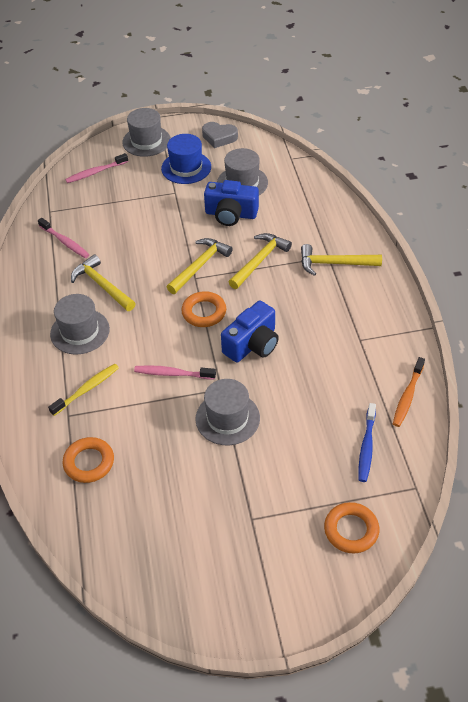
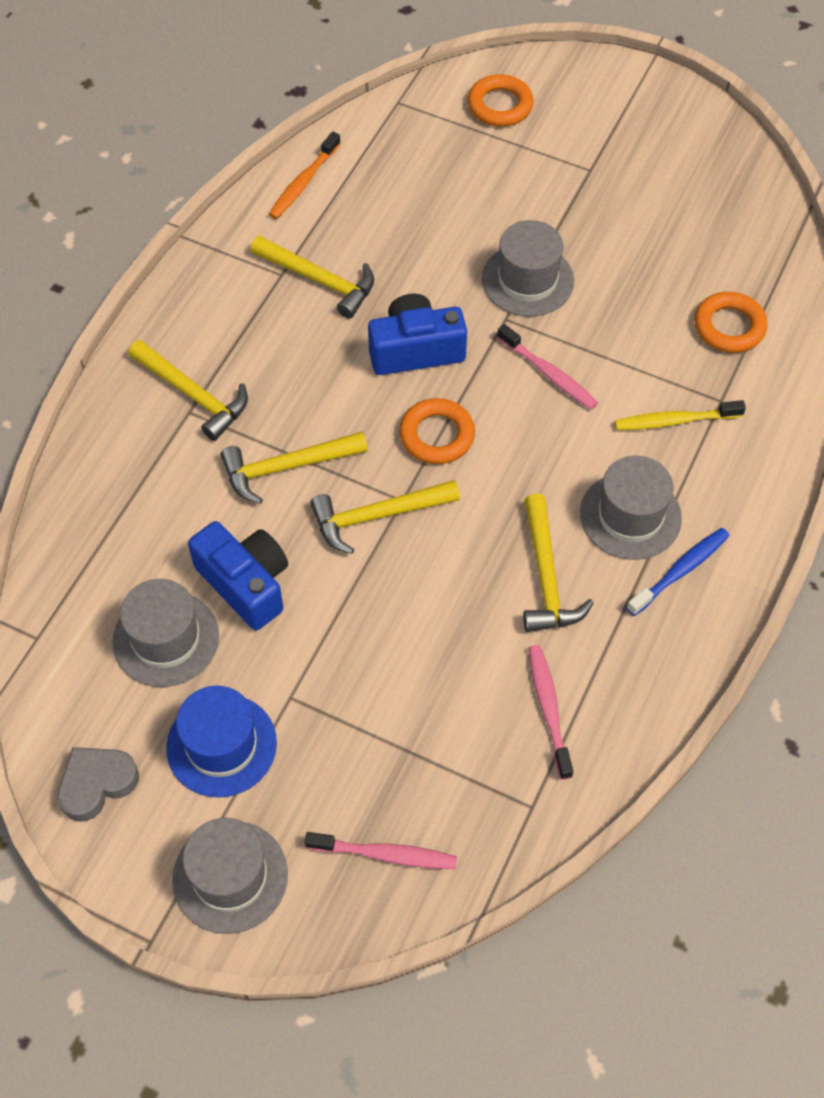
camera: 145 degrees left, 10 degrees up
grey heart [202,122,238,148] -> grey heart turned 90 degrees counterclockwise [57,747,139,822]
blue toothbrush [359,403,376,482] -> blue toothbrush moved to [626,528,729,616]
orange toothbrush [393,357,425,427] -> orange toothbrush turned 150 degrees clockwise [269,132,341,219]
none -> yellow hammer [251,236,374,319]

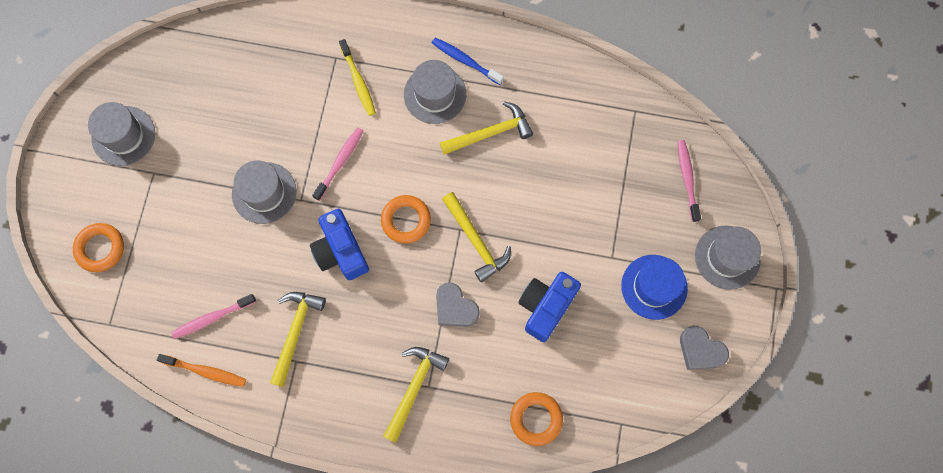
camera: 105 degrees left, 15 degrees up
grey hat [112,579,219,687] -> grey hat moved to [88,102,155,166]
yellow hammer [221,432,368,504] -> grey heart [436,282,480,327]
pink toothbrush [528,645,573,780] -> pink toothbrush moved to [171,294,256,339]
orange ring [694,292,767,353] -> orange ring moved to [510,392,563,446]

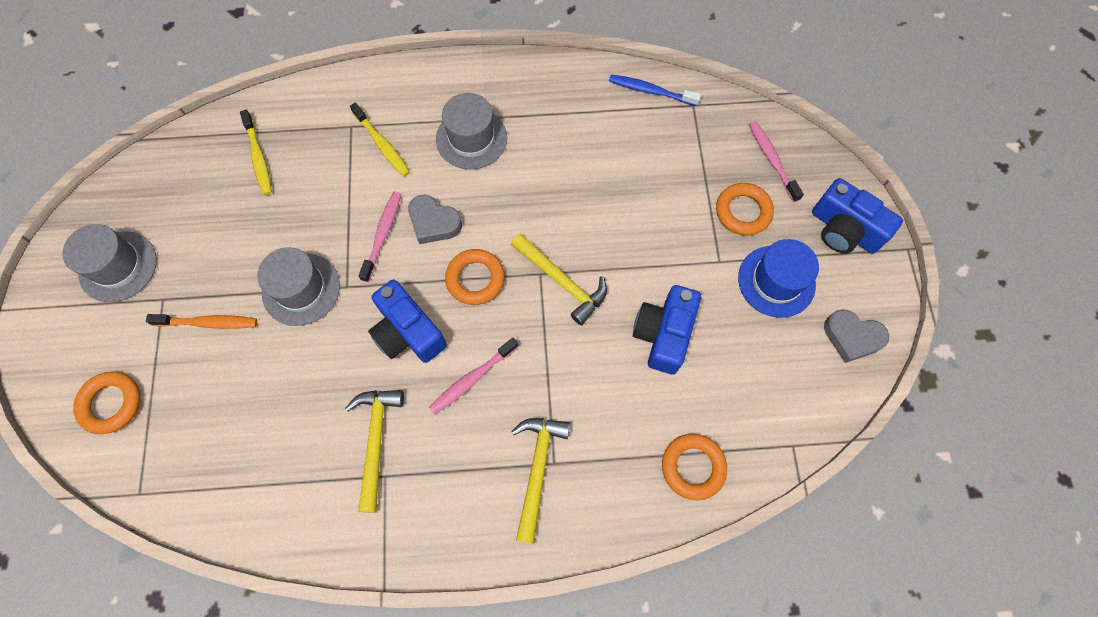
camera: 15 degrees left, 5 degrees down
orange toothbrush [157,354,246,387] -> orange toothbrush moved to [146,314,257,329]
pink toothbrush [171,294,256,339] -> pink toothbrush moved to [429,338,518,414]
blue toothbrush [432,38,504,85] -> blue toothbrush moved to [609,75,701,106]
grey heart [436,282,480,327] -> grey heart moved to [408,195,462,244]
yellow hammer [440,101,533,155] -> none
grey hat [695,226,761,290] -> blue camera [812,178,903,254]
none -> yellow toothbrush [240,110,272,195]
none -> orange ring [716,183,774,236]

